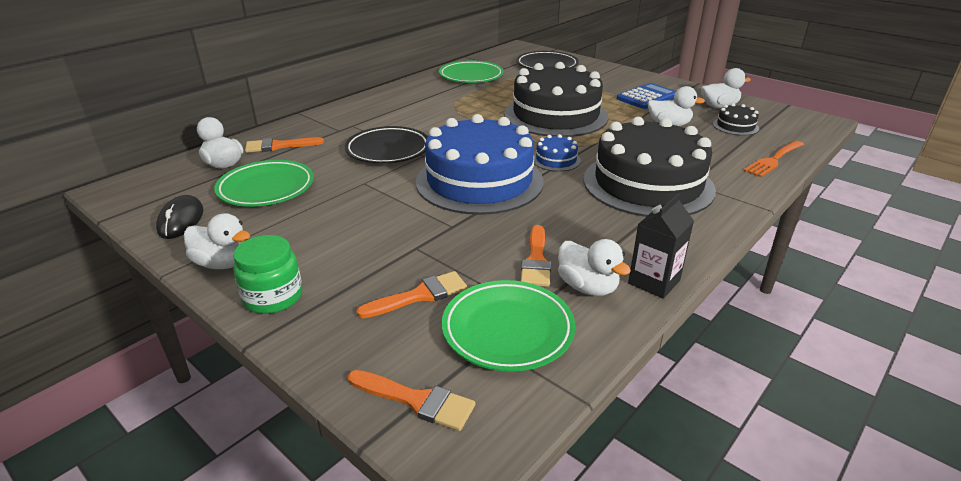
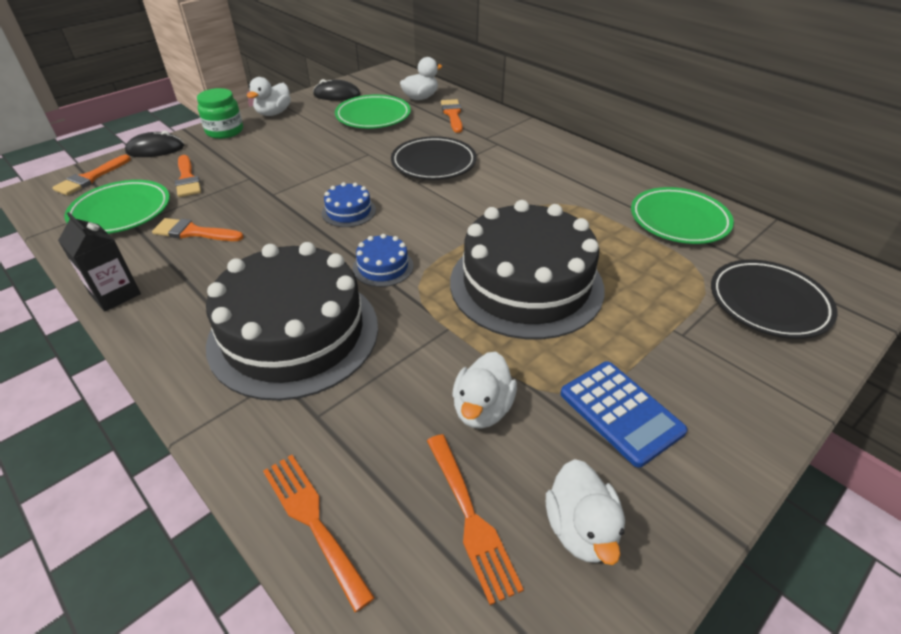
camera: 95 degrees right, 10 degrees up
blue cake [416,114,543,215] -> blue cake [322,182,376,227], size x0.41
white duck [558,239,631,296] -> none
black cake [713,103,759,136] -> orange fork [427,434,524,605]
none -> black mouse [125,131,184,157]

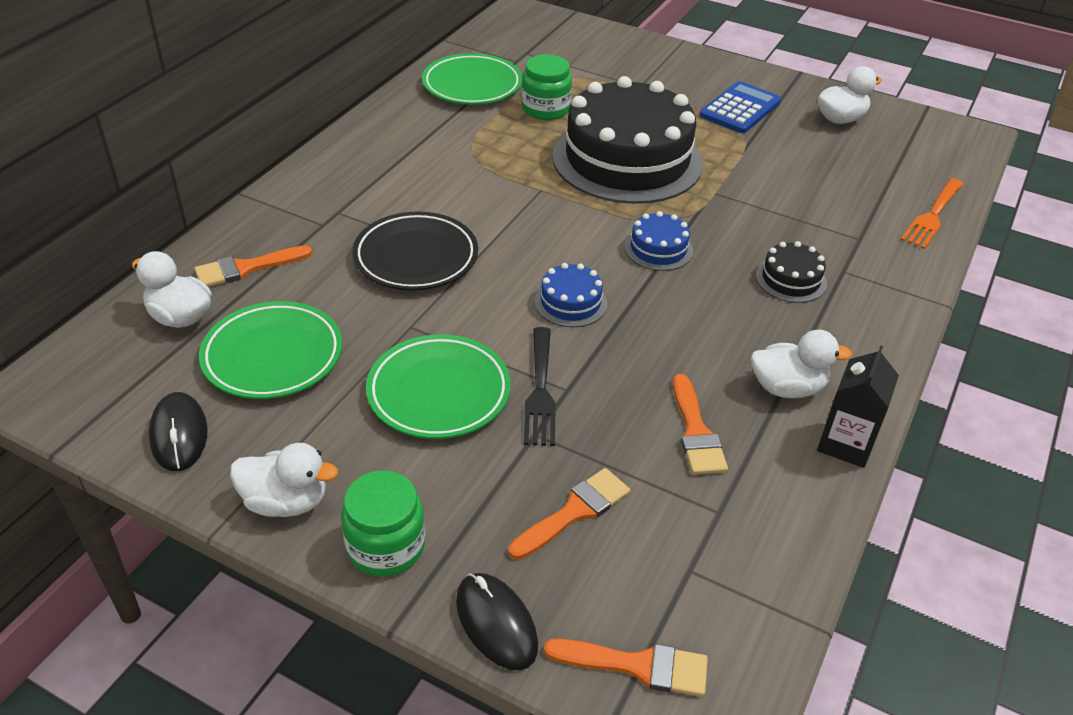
camera: 110 degrees left, 0 degrees up
green plate [64,180,170,234] -> green plate moved to [366,334,511,439]
black cake [206,242,378,401] -> black cake [756,241,827,303], size x0.41
orange fork [427,434,524,605] -> none
white duck [452,352,517,429] -> white duck moved to [751,330,852,398]
black plate [711,260,837,339] -> none
none -> green jar [521,55,572,120]
none -> black fork [524,327,556,446]

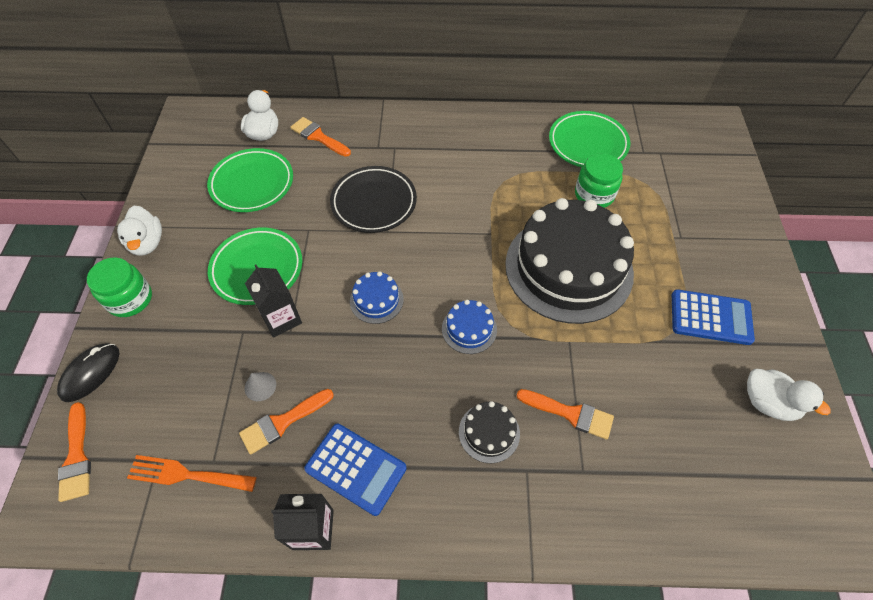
camera: 65 degrees right, 15 degrees up
black mouse [149,392,208,471] -> none
orange brush [509,468,630,560] -> orange brush moved to [516,389,614,440]
black fork [524,327,556,446] -> black carton [245,265,302,338]
white duck [751,330,852,398] -> blue calculator [304,423,406,516]
orange fork [901,178,963,249] -> orange fork moved to [127,455,256,492]
none -> grey cone [245,372,276,401]

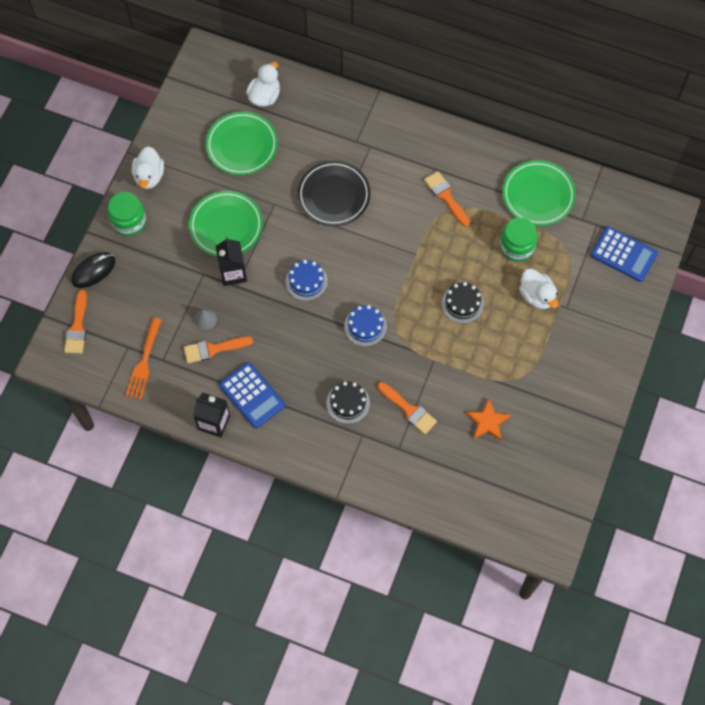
camera: 20 degrees right, 10 degrees up
orange fork [127,455,256,492] -> orange fork turned 105 degrees counterclockwise [126,318,162,399]
orange brush [290,117,351,157] -> orange brush moved to [424,171,470,227]
black cake [505,198,634,324] -> black cake [442,282,484,323], size x0.41
blue calculator [672,289,755,345] -> blue calculator moved to [591,226,658,282]
white duck [747,369,831,421] -> white duck moved to [519,269,559,309]
none -> orange star [466,399,511,440]

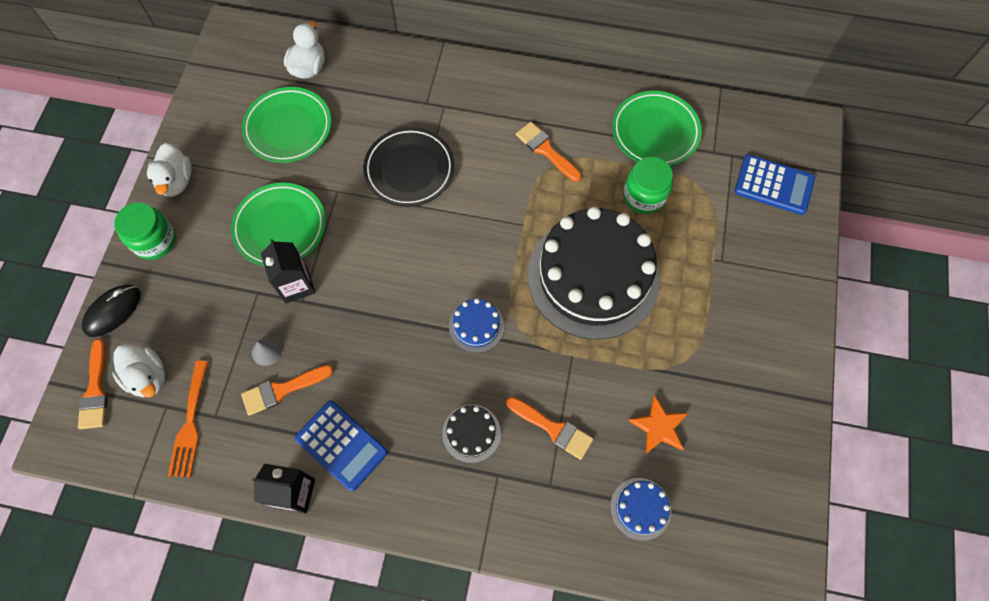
camera: 10 degrees left, 0 degrees up
blue cake [286,260,328,301] -> blue cake moved to [610,478,671,541]
black cake [442,282,484,323] -> black cake [528,207,660,339], size x2.44
white duck [519,269,559,309] -> white duck moved to [112,344,165,398]

